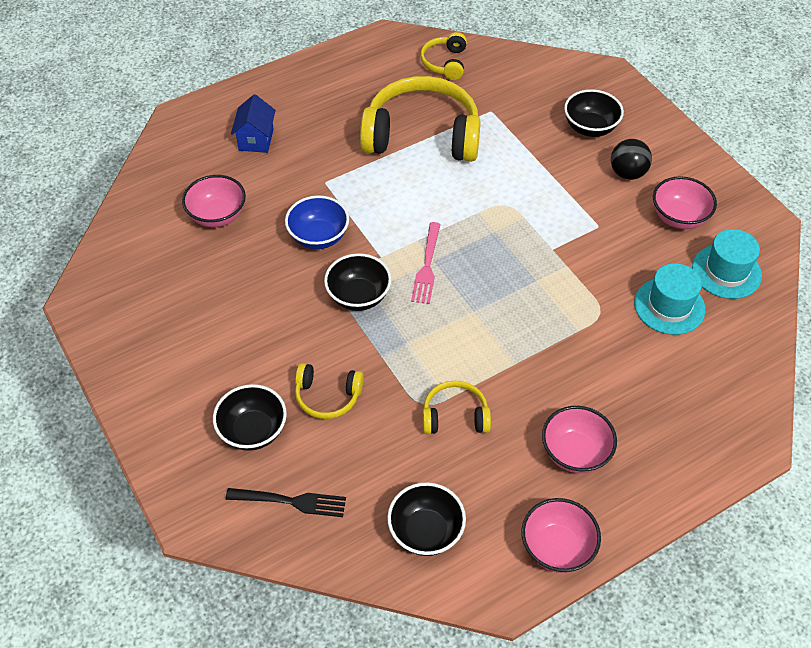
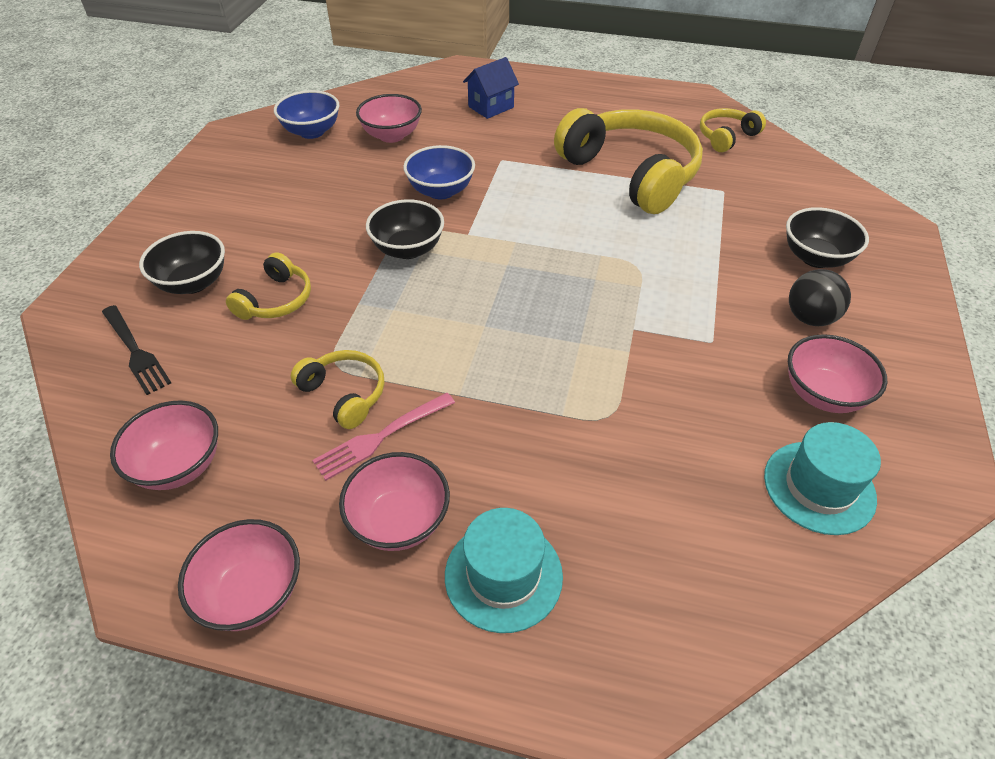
camera: 45 degrees right, 5 degrees down
yellow headphones [295,363,364,419] -> yellow headphones turned 120 degrees counterclockwise [226,252,311,320]
black bowl [387,482,466,556] -> pink bowl [110,400,218,490]
pink fork [411,222,441,304] -> pink fork moved to [312,393,455,481]
turquoise hat [634,263,706,335] -> turquoise hat moved to [445,508,563,633]
none -> blue bowl [274,90,339,139]

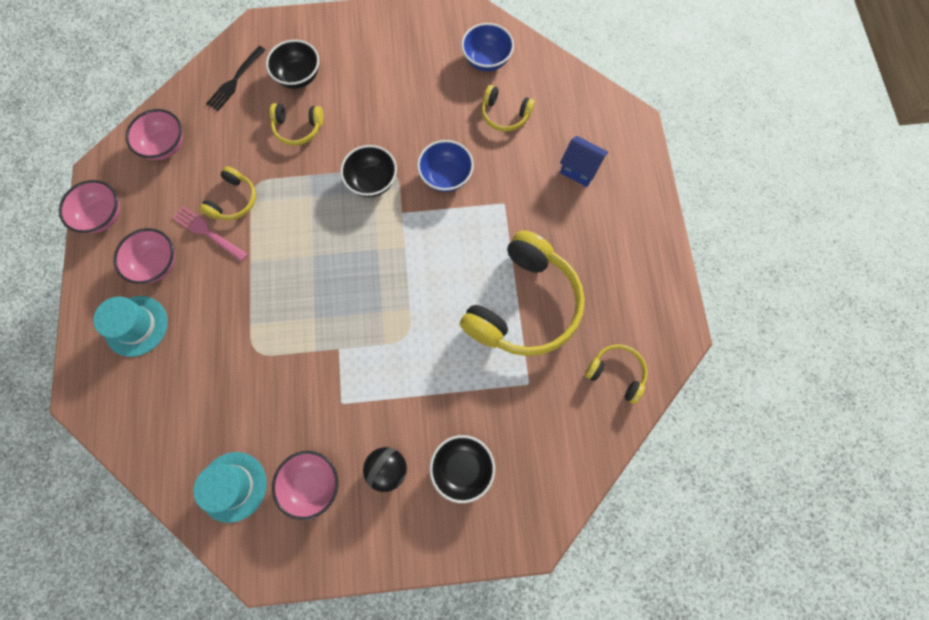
camera: 70 degrees right, 25 degrees up
pink bowl [356,94,422,143] -> yellow headphones [482,85,535,131]

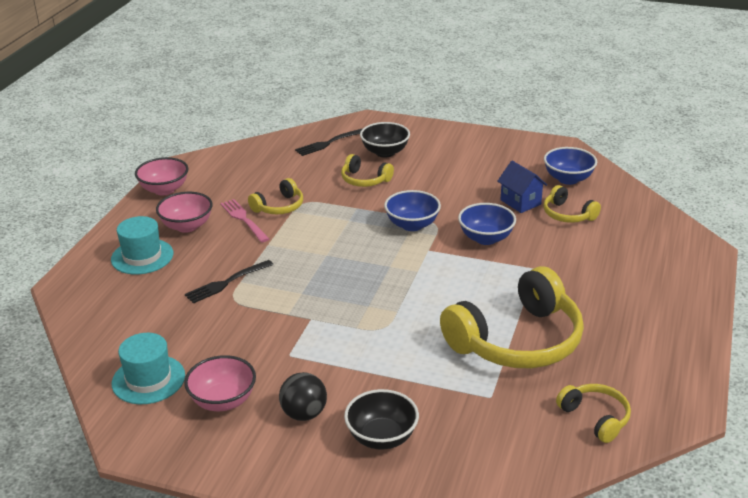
camera: 25 degrees right, 40 degrees down
pink bowl [126,109,183,160] -> none
black bowl [340,145,397,197] -> blue bowl [384,190,441,231]
blue house [560,136,609,187] -> blue house moved to [498,161,547,213]
none -> black fork [185,260,273,304]

